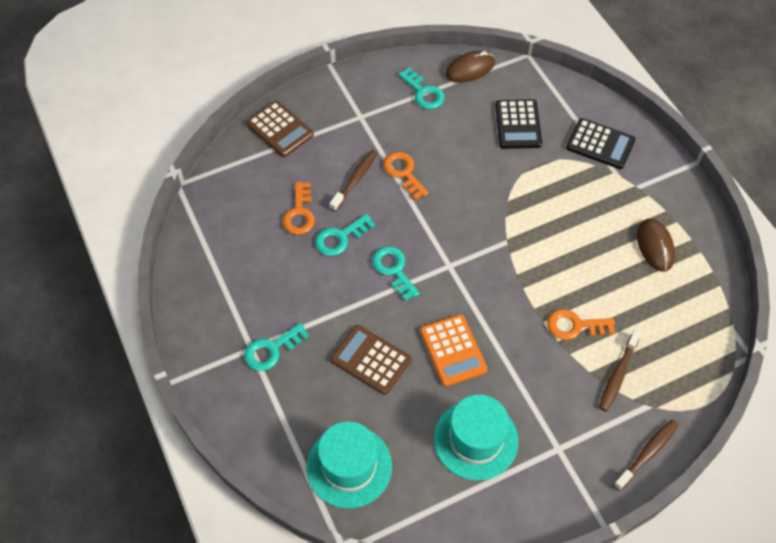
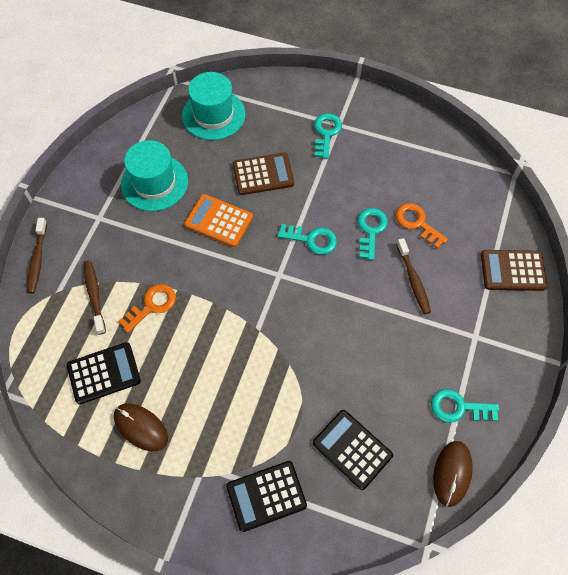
camera: 135 degrees right, 5 degrees up
orange key [383,152,428,200] -> none
none -> black calculator [67,342,141,404]

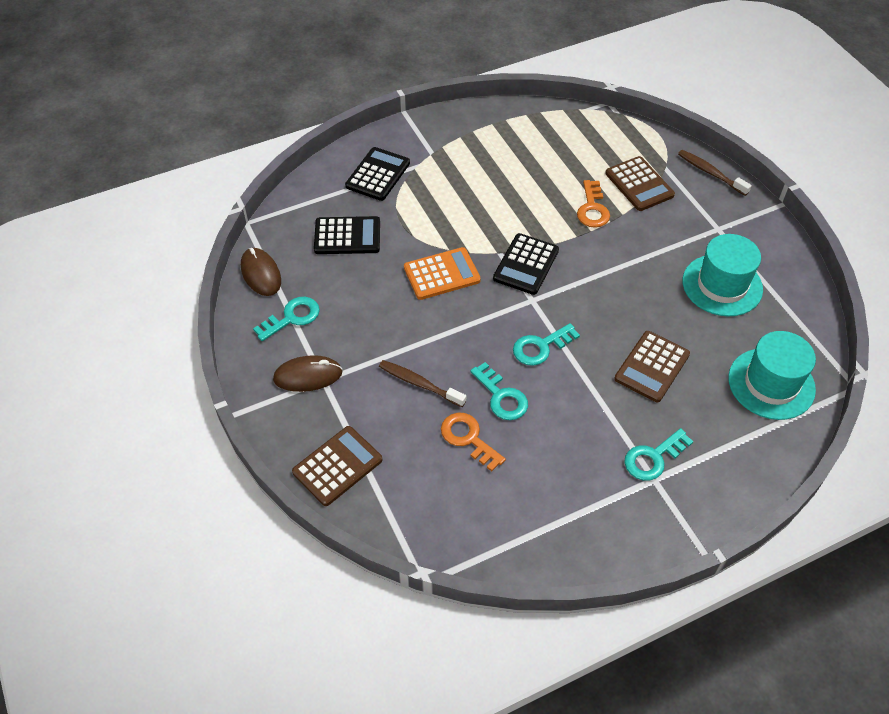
camera: 135 degrees right, 10 degrees down
black calculator [67,342,141,404] -> black calculator moved to [493,233,559,295]
brown toothbrush [84,260,106,335] -> brown calculator [605,156,675,211]
brown mouse [114,404,168,451] -> brown mouse moved to [273,355,342,392]
orange calculator [184,194,253,247] -> orange calculator moved to [404,247,481,300]
turquoise key [314,113,342,159] -> turquoise key turned 90 degrees clockwise [624,428,693,481]
orange key [395,203,448,249] -> orange key turned 135 degrees counterclockwise [441,413,506,471]

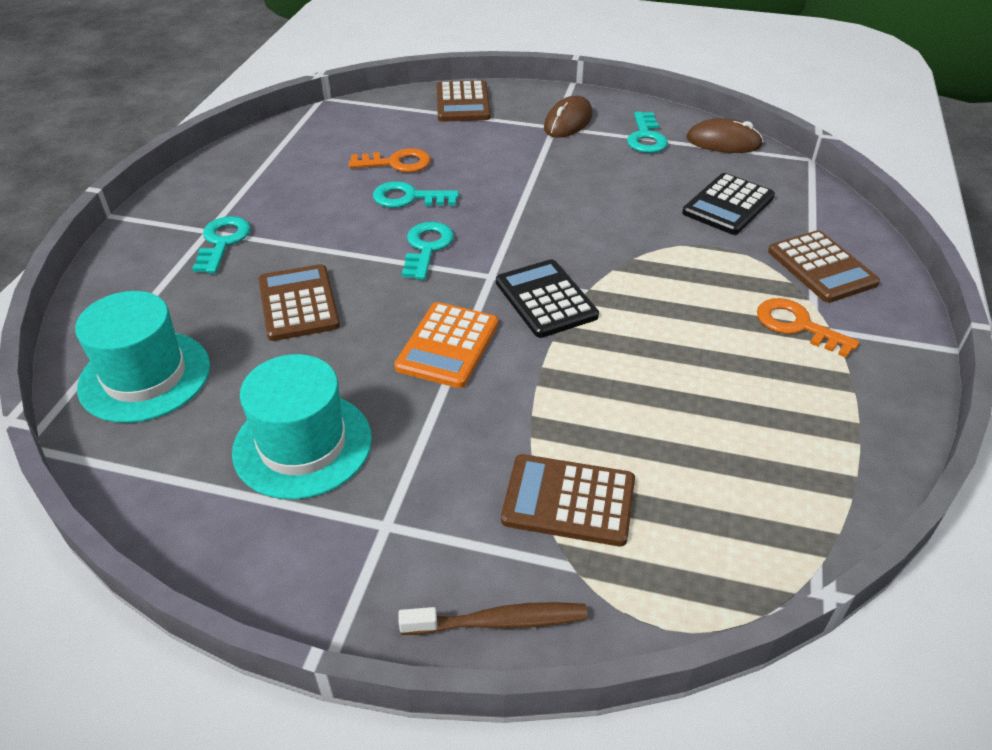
camera: 130 degrees right, 10 degrees down
black calculator [345,147,410,201] -> brown calculator [768,230,880,303]
brown toothbrush [379,360,466,407] -> none
orange calculator [404,247,481,300] -> orange calculator moved to [394,302,498,388]
orange key [577,180,610,228] -> orange key moved to [757,298,860,358]

